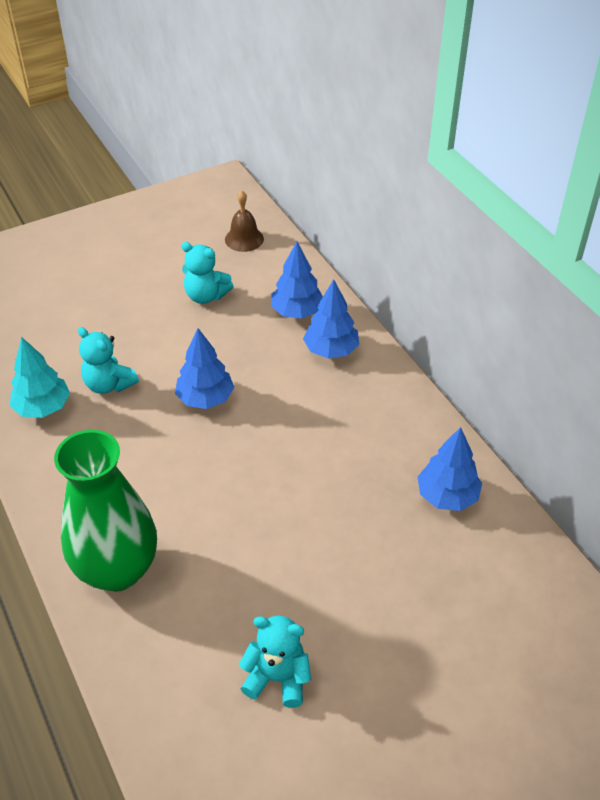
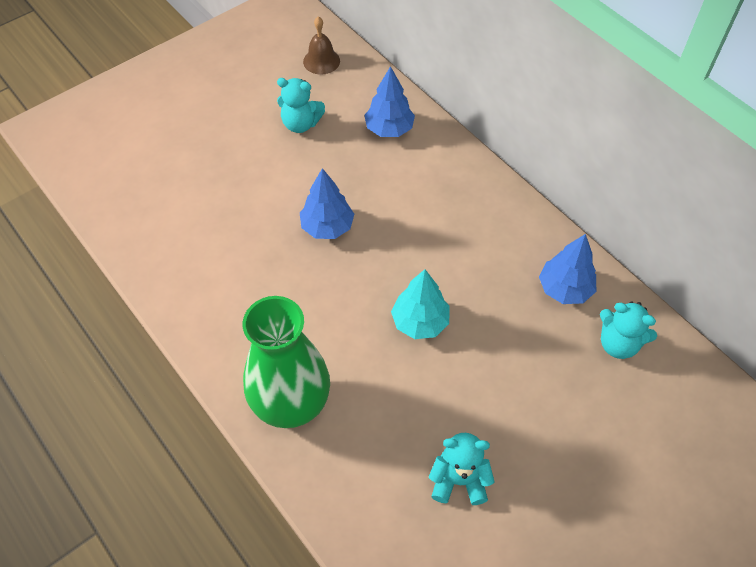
camera: 10 degrees left, 10 degrees up
turquoise tree [9,337,70,418] -> turquoise tree moved to [391,269,450,339]
turquoise teddy bear [78,327,139,394] -> turquoise teddy bear moved to [600,301,657,359]
blue tree [303,279,359,359] -> none

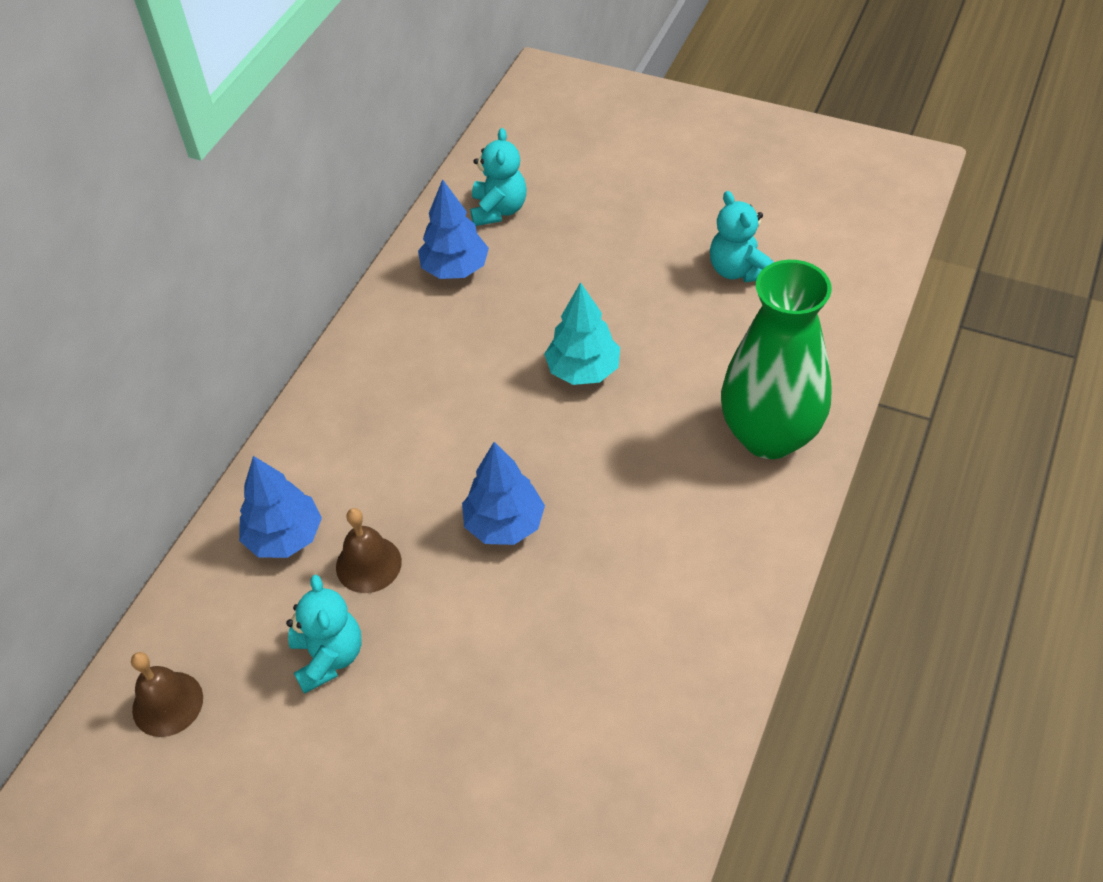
camera: 115 degrees left, 5 degrees down
none -> brown bell [336,508,402,593]

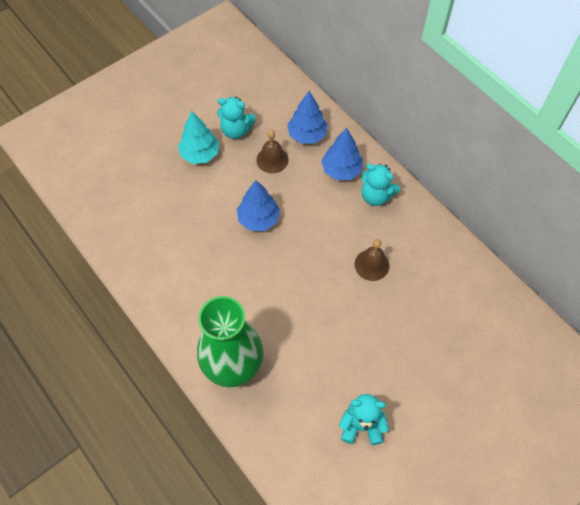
camera: 115 degrees right, 10 degrees up
brown bell [131,652,203,737] -> brown bell moved to [355,239,390,281]
blue tree [418,179,489,279] -> blue tree moved to [321,128,363,180]
turquoise teddy bear [470,128,527,226] -> turquoise teddy bear moved to [361,164,400,206]
turquoise tree [544,282,620,385] -> turquoise tree moved to [178,111,219,164]

